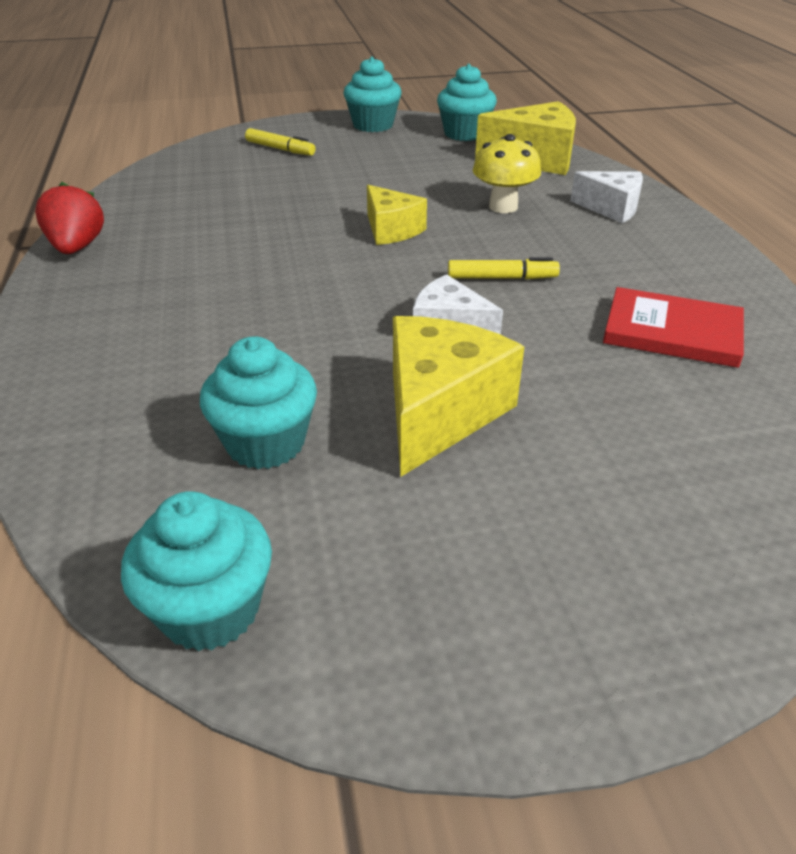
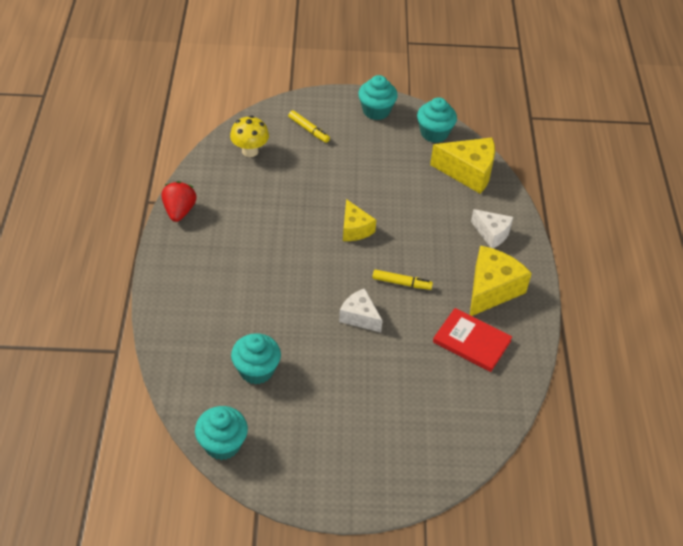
camera: 10 degrees right, 10 degrees up
yellow cheese [393,316,524,476] -> yellow cheese moved to [470,246,532,316]
yellow mushroom [473,134,541,213] -> yellow mushroom moved to [230,116,269,157]

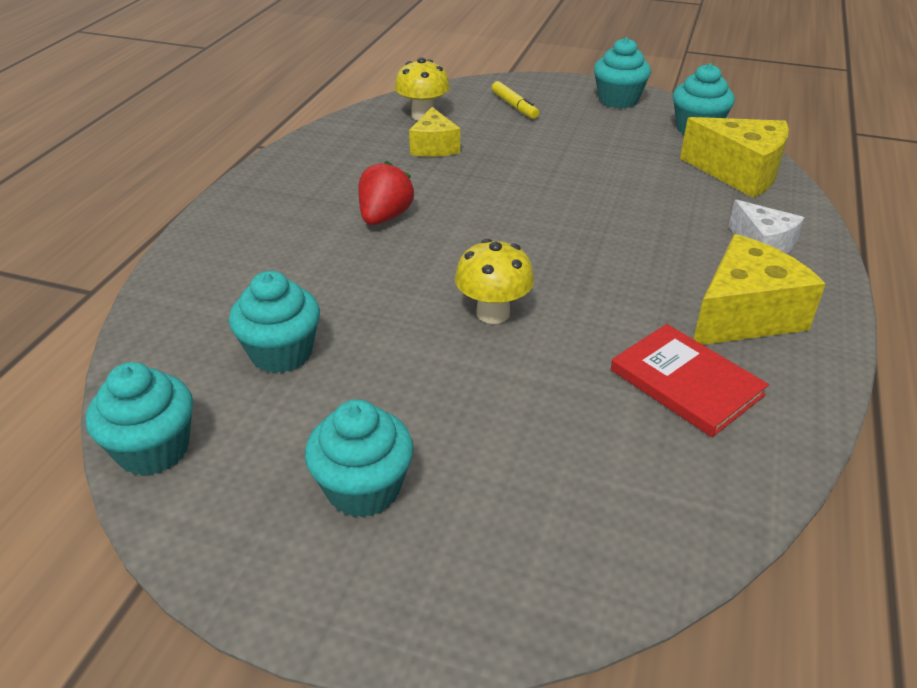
camera: 20 degrees right, 10 degrees down
red strawberry [161,181,197,222] -> red strawberry moved to [358,161,414,225]
white cheese [339,288,383,332] -> yellow mushroom [455,239,534,324]
yellow cheese [343,199,376,241] -> yellow cheese moved to [409,107,460,157]
yellow marker [372,269,433,290] -> none
none -> turquoise cupcake [305,400,414,518]

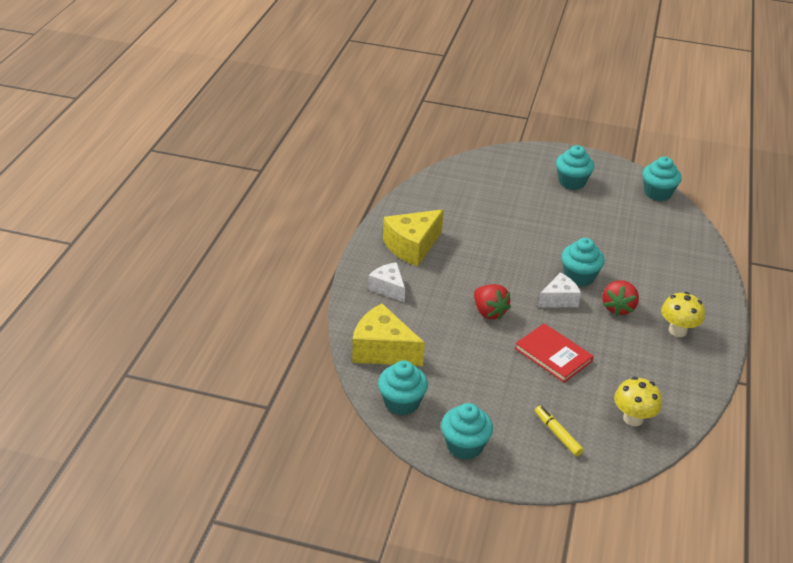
camera: 175 degrees right, 0 degrees up
turquoise cupcake [229,271,320,373] -> turquoise cupcake moved to [561,238,605,287]
yellow cheese [409,107,460,157] -> none
yellow mushroom [455,239,534,324] -> yellow mushroom moved to [661,292,705,337]
red book [611,324,769,437] -> red book moved to [515,323,594,383]
none -> red strawberry [474,284,511,320]
none -> white cheese [538,273,581,308]

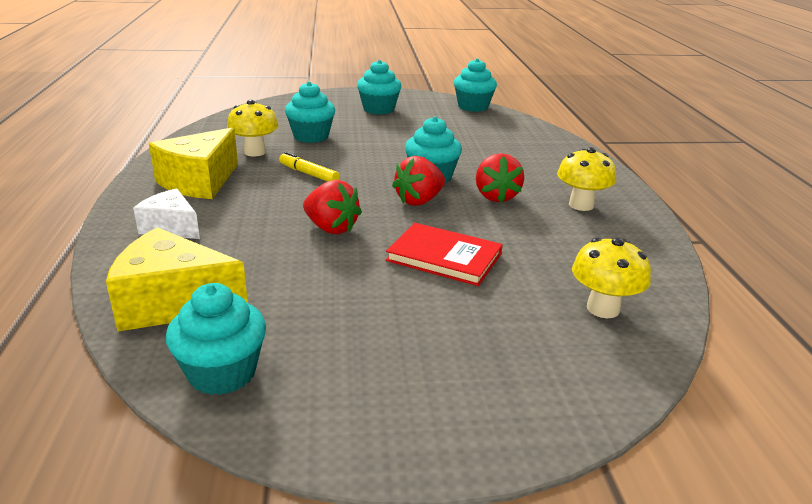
camera: 20 degrees left, 10 degrees down
turquoise cupcake [441,403,493,460] -> turquoise cupcake moved to [285,82,335,143]
yellow marker [535,406,584,456] -> yellow marker moved to [279,152,339,182]
white cheese [538,273,581,308] -> red strawberry [392,156,445,206]
none -> yellow mushroom [227,100,278,156]

